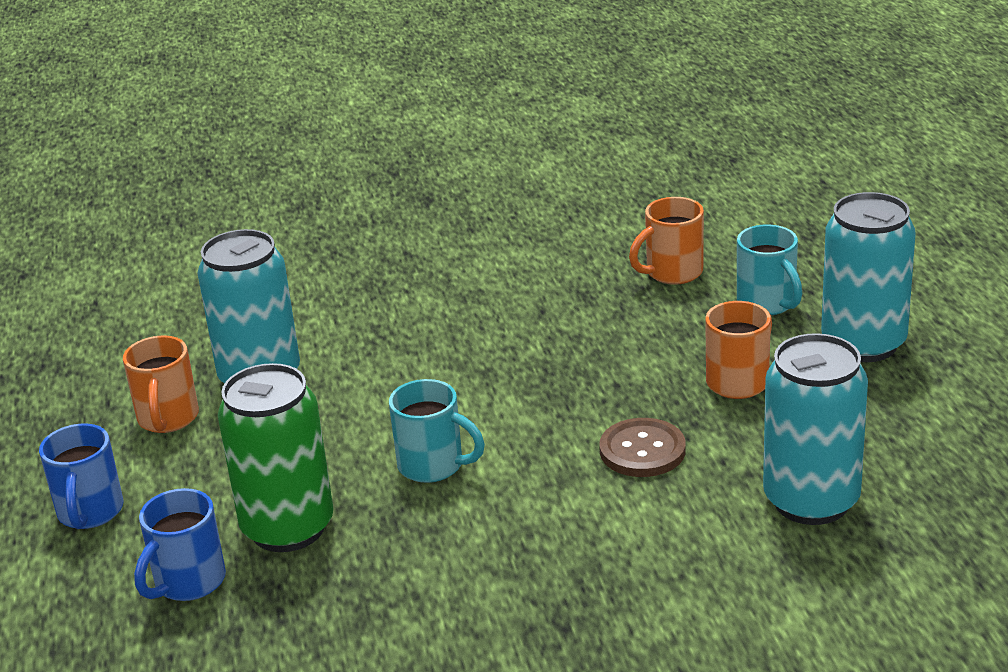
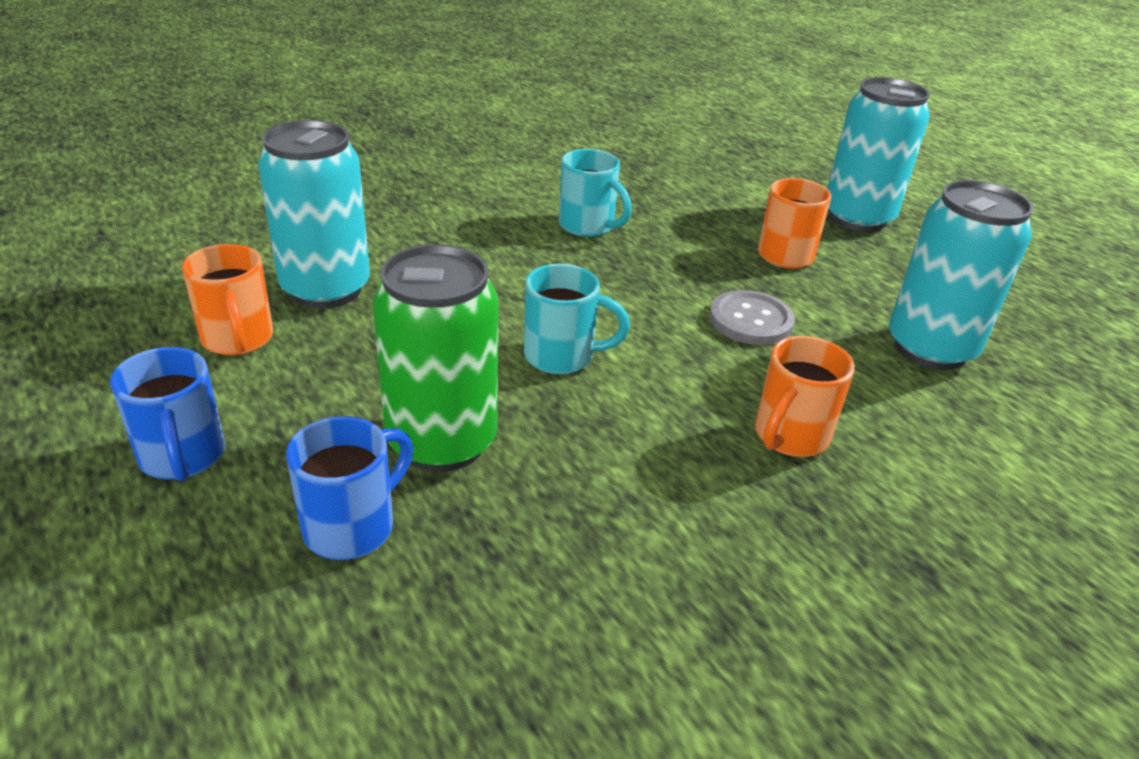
camera: 25 degrees left, 5 degrees up
blue mug [134,488,226,601] -> blue mug turned 150 degrees counterclockwise [286,416,413,560]
brown button [599,418,686,477] -> grey button [709,290,795,345]
orange mug [629,197,704,285] -> orange mug moved to [755,336,855,457]
turquoise mug [737,225,802,315] -> turquoise mug moved to [559,149,632,237]

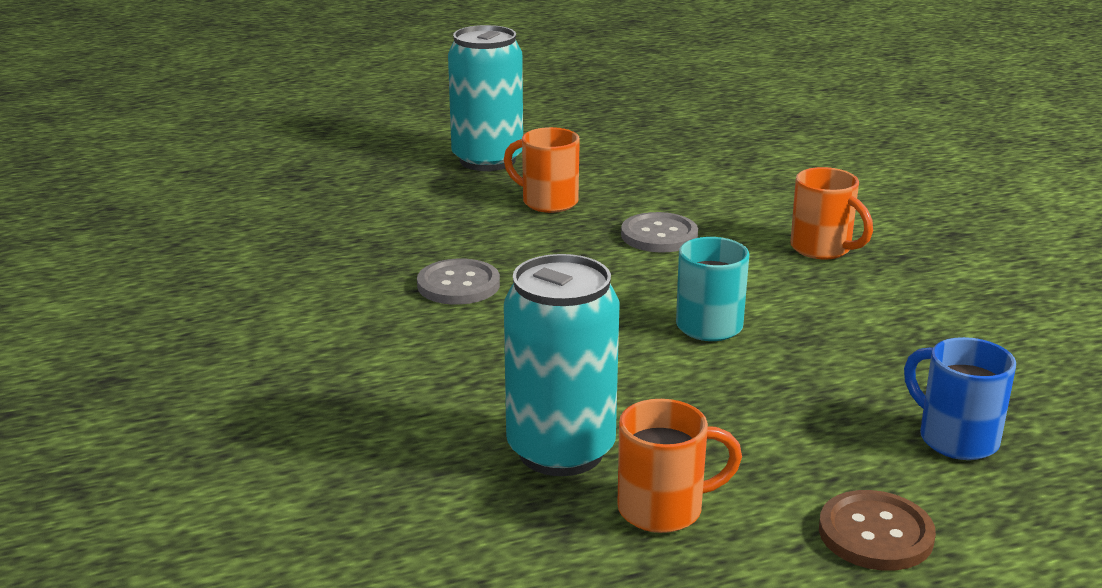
camera: 75 degrees left, 10 degrees down
blue mug [110,347,225,481] -> brown button [819,490,936,571]
green can [373,244,499,472] -> none
turquoise mug [559,149,632,237] -> grey button [417,259,500,305]
turquoise can [889,180,1034,370] -> none

